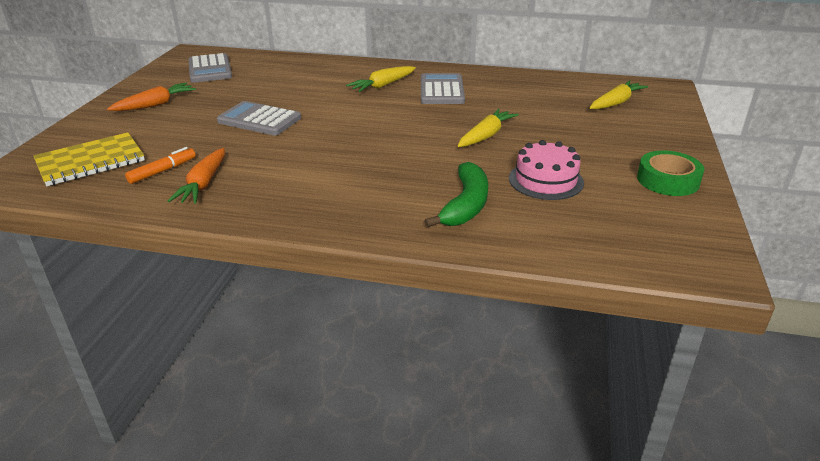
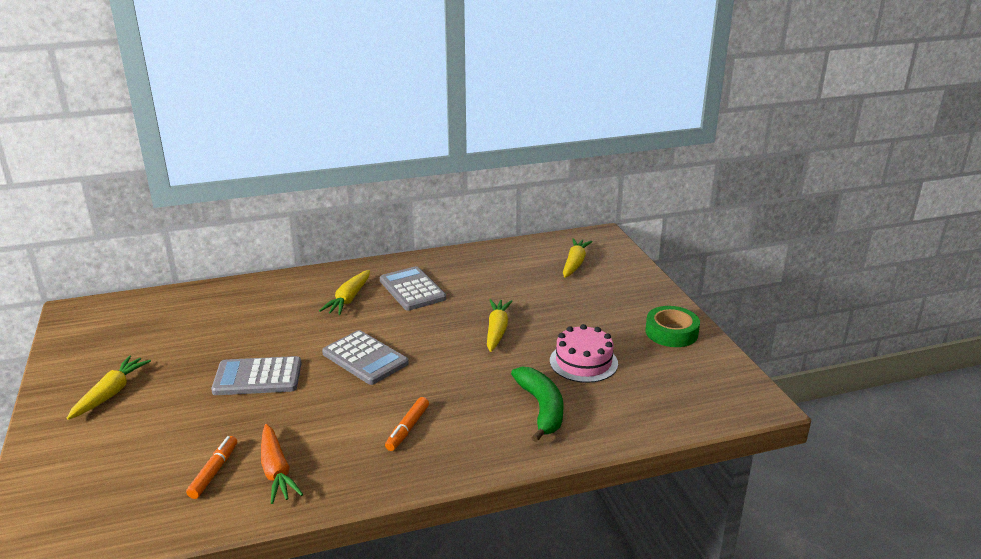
camera: 30 degrees left, 5 degrees down
yellow notebook [33,132,145,186] -> none
orange carrot [107,83,196,111] -> yellow carrot [67,356,151,420]
grey calculator [188,53,232,83] -> grey calculator moved to [322,330,409,385]
none -> orange marker [385,397,429,451]

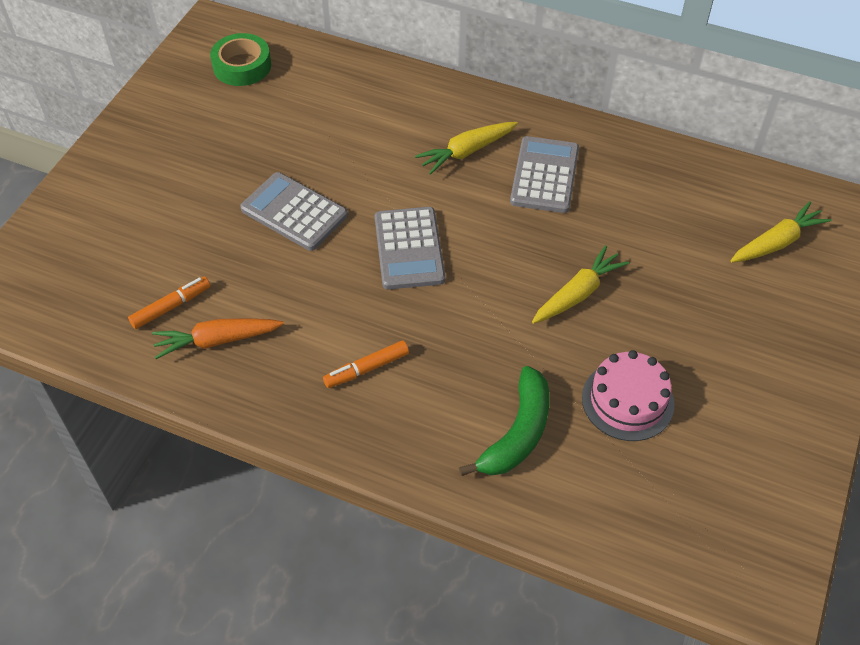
camera: 40 degrees right, 25 degrees up
yellow carrot [67,356,151,420] -> none
orange carrot [261,424,303,504] -> orange carrot turned 60 degrees clockwise [152,318,284,359]
green tape [646,306,700,347] -> green tape moved to [210,33,271,86]

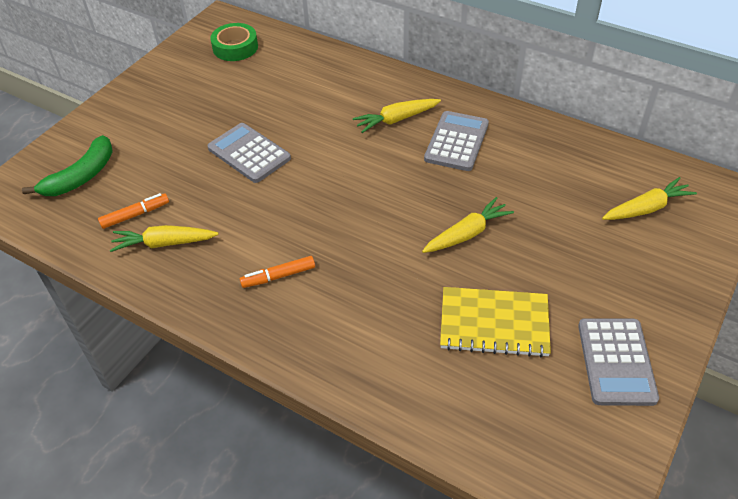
camera: 10 degrees right, 5 degrees down
orange carrot [152,318,284,359] -> yellow carrot [110,225,218,252]
grey calculator [375,207,445,290] -> grey calculator moved to [578,318,659,406]
green banana [459,366,550,476] -> green banana moved to [22,135,113,196]
pink cake [582,350,675,441] -> yellow notebook [440,287,551,357]

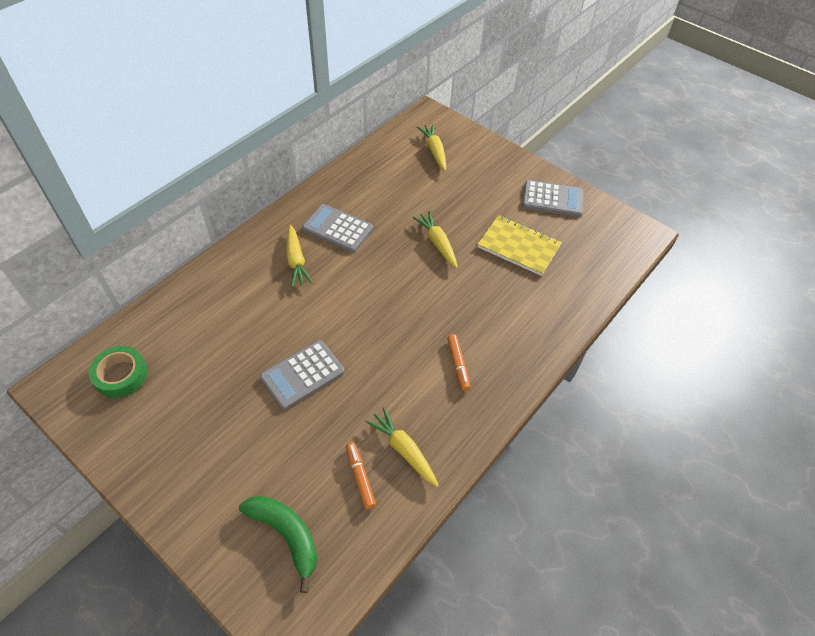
camera: 85 degrees left, 5 degrees up
yellow carrot [110,225,218,252] -> yellow carrot turned 135 degrees clockwise [365,407,439,487]
yellow notebook [440,287,551,357] -> yellow notebook turned 75 degrees counterclockwise [477,215,562,276]

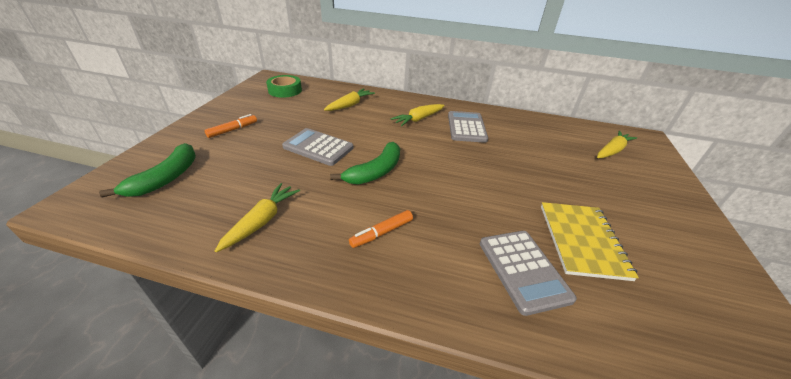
camera: 65 degrees right, 15 degrees down
orange marker [346,442,376,509] -> orange marker moved to [205,114,257,138]
yellow carrot [412,211,458,269] -> yellow carrot moved to [324,88,375,111]
grey calculator [522,180,584,217] -> grey calculator moved to [480,231,577,316]
none -> green banana [330,142,400,184]

